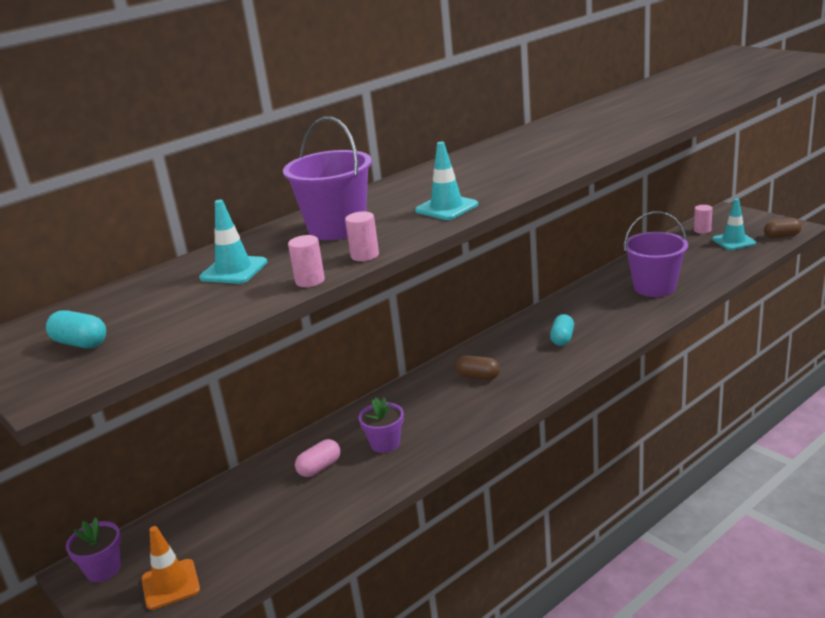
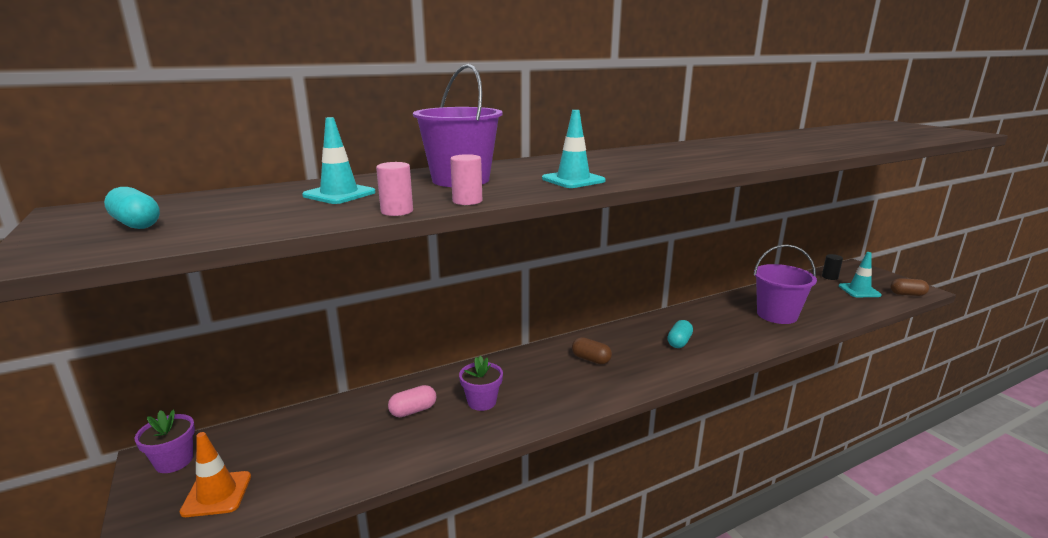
camera: 10 degrees right, 5 degrees down
pink cylinder [694,205,712,234] -> black cylinder [822,254,843,280]

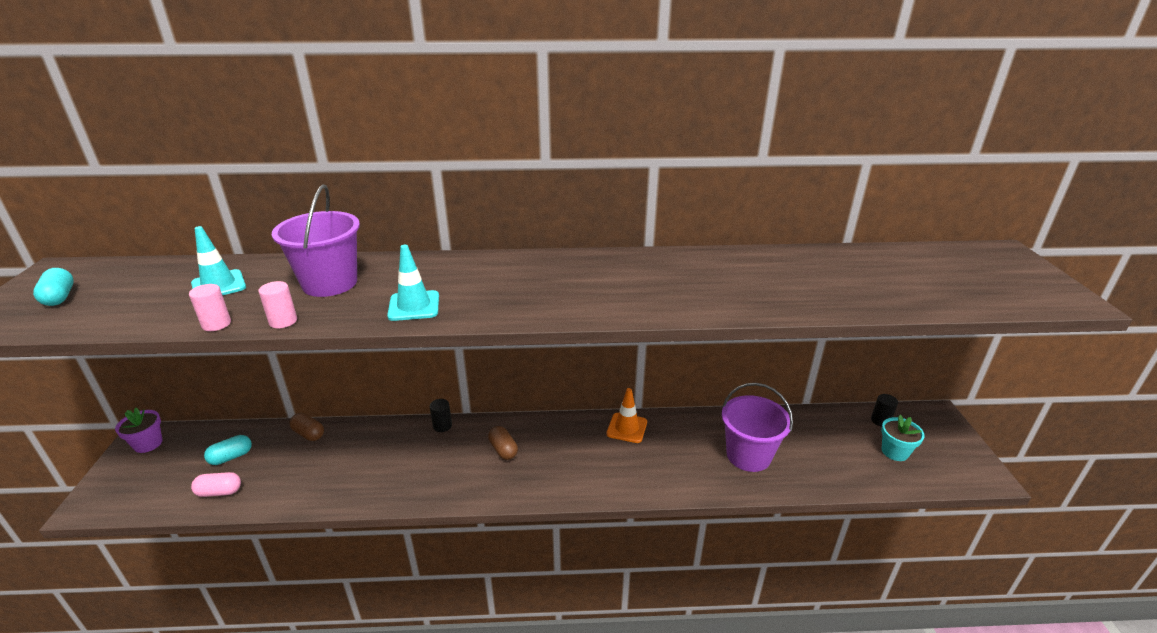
camera: 25 degrees right, 10 degrees up
orange traffic cone [180,432,251,517] -> orange traffic cone moved to [606,388,647,443]
pink capsule [388,385,436,417] -> pink capsule moved to [191,472,241,497]
purple flower pot [459,356,503,411] -> none
turquoise capsule [667,320,693,348] -> turquoise capsule moved to [204,435,252,465]
turquoise traffic cone [839,252,882,297] -> turquoise flower pot [881,415,925,461]
brown capsule [890,278,929,296] -> brown capsule moved to [289,413,324,441]
none -> black cylinder [430,399,452,432]

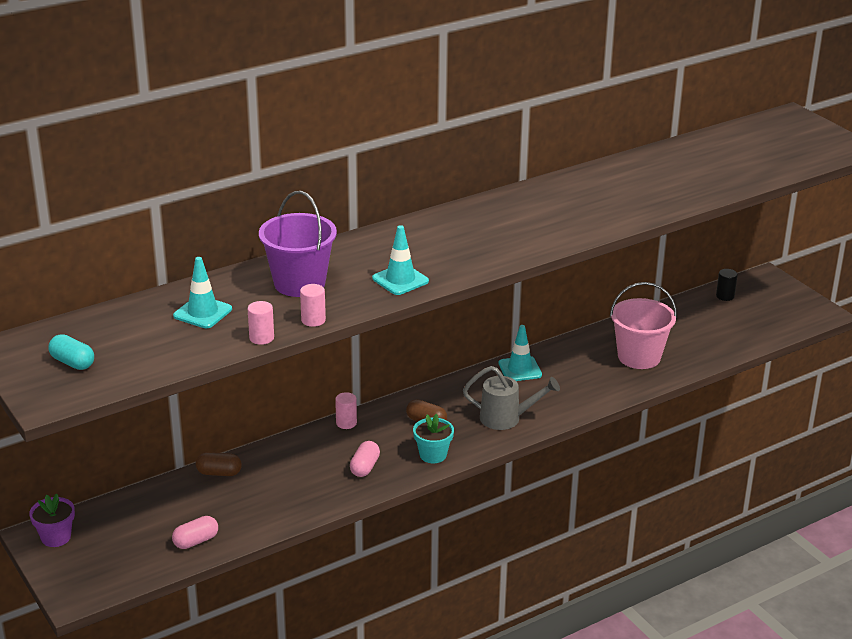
camera: 30 degrees left, 0 degrees up
turquoise capsule [204,435,252,465] -> none
black cylinder [430,399,452,432] -> pink cylinder [335,392,357,429]
orange traffic cone [606,388,647,443] -> turquoise traffic cone [498,325,542,381]
purple bucket [722,383,793,472] -> pink bucket [610,282,677,369]
turquoise flower pot [881,415,925,461] -> turquoise flower pot moved to [413,414,454,463]
none -> pink capsule [350,441,380,477]
none -> grey watering can [463,366,560,430]

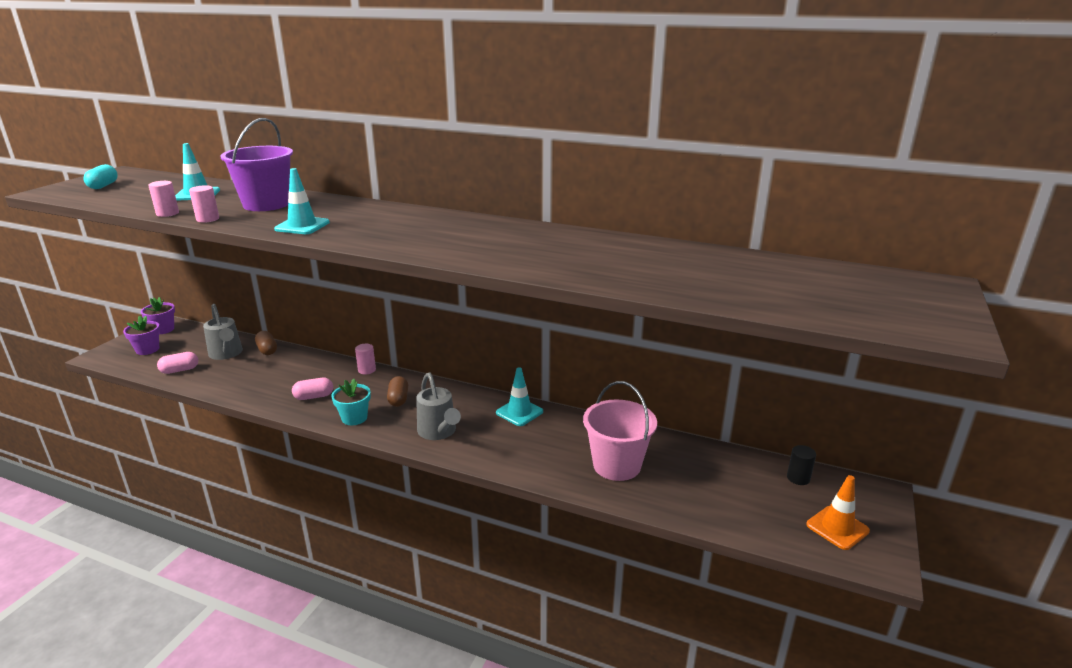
camera: 55 degrees right, 5 degrees down
pink capsule [172,516,218,549] -> pink capsule turned 45 degrees counterclockwise [157,352,198,374]
none -> purple flower pot [123,316,160,355]
none -> grey watering can [203,304,243,360]
none -> orange traffic cone [806,475,870,550]

